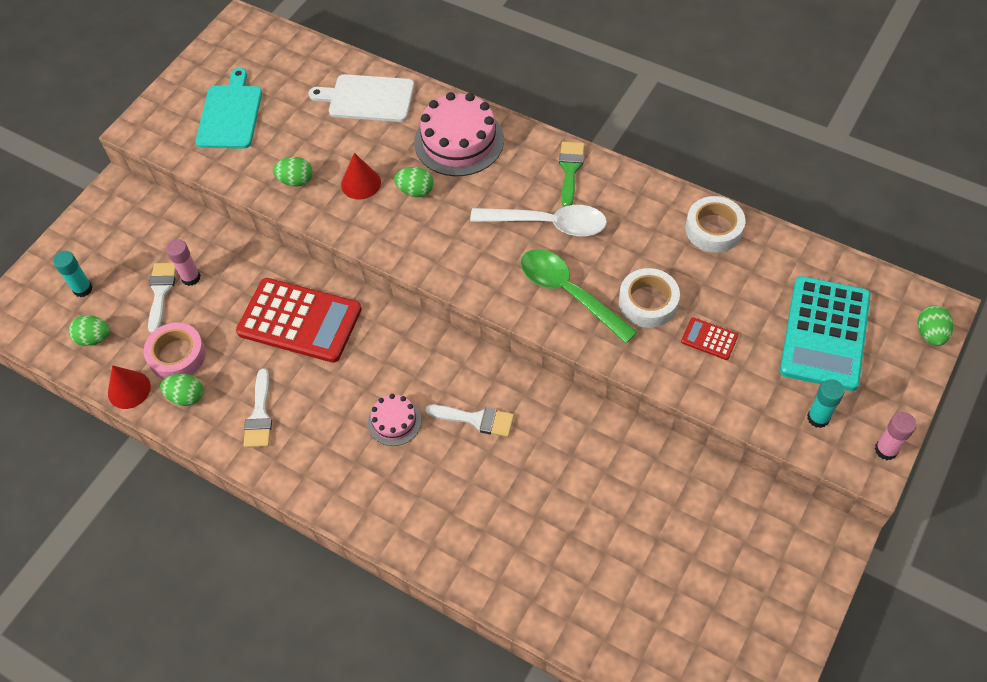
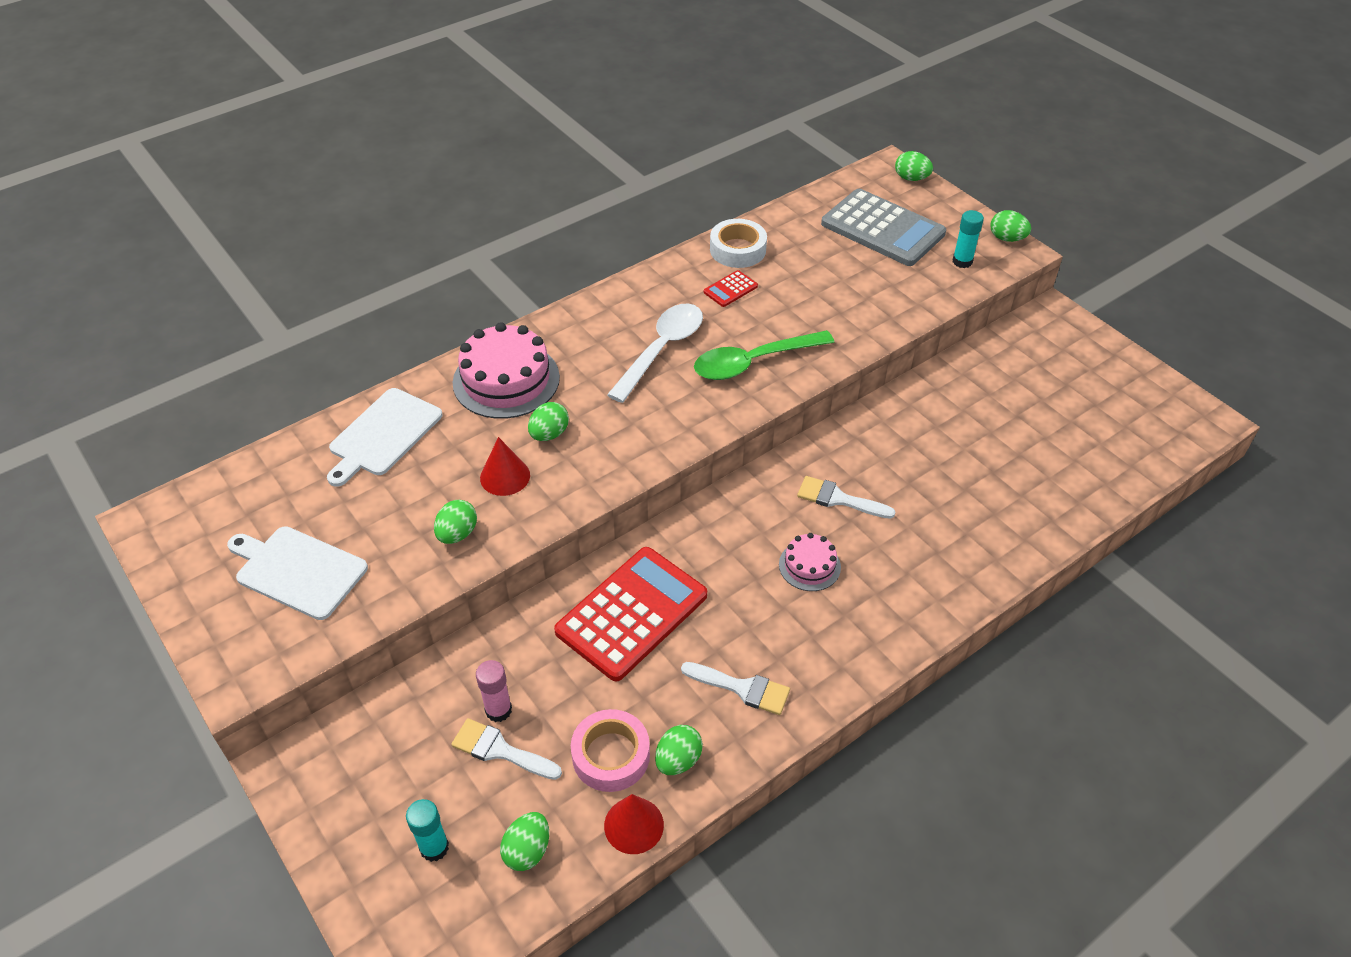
camera: 70 degrees left, 10 degrees down
turquoise cutting board [196,68,262,149] -> white cutting board [227,526,368,620]
white brush [425,405,514,437] -> white brush turned 105 degrees counterclockwise [797,476,896,519]
green brush [559,142,585,207] -> none
white tape [619,268,680,328] -> none
red calculator [681,317,738,360] -> red calculator moved to [704,270,758,307]
turquoise calculator [780,276,871,391] -> grey calculator [821,189,946,266]
pink glue stick [875,412,917,460] -> green egg [990,210,1031,242]

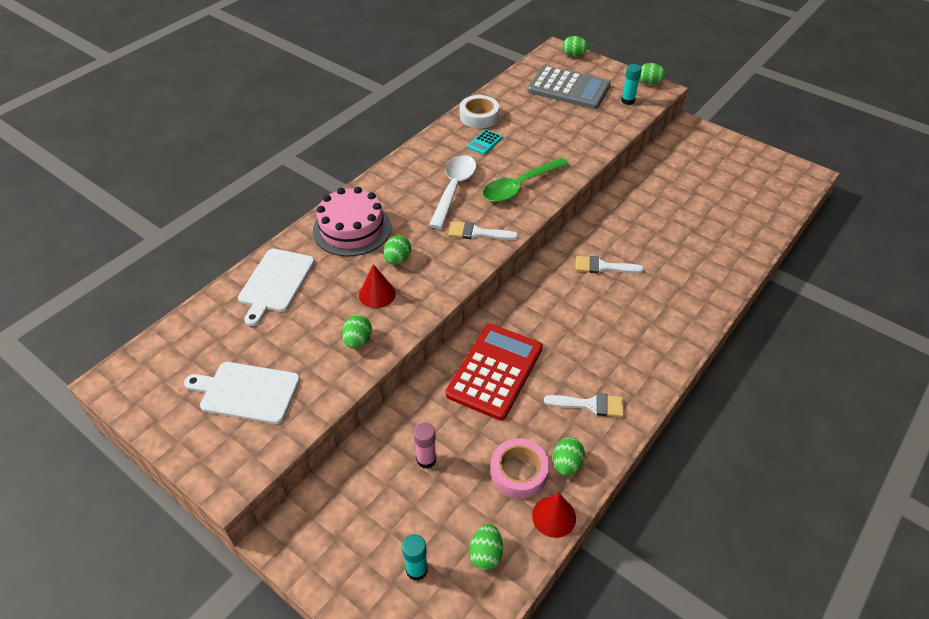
camera: 15 degrees left, 0 degrees up
white brush [451,718,562,780] -> white brush moved to [449,221,518,240]
red calculator [704,270,758,307] -> turquoise calculator [467,129,502,155]
pink cake [779,533,841,591] -> none

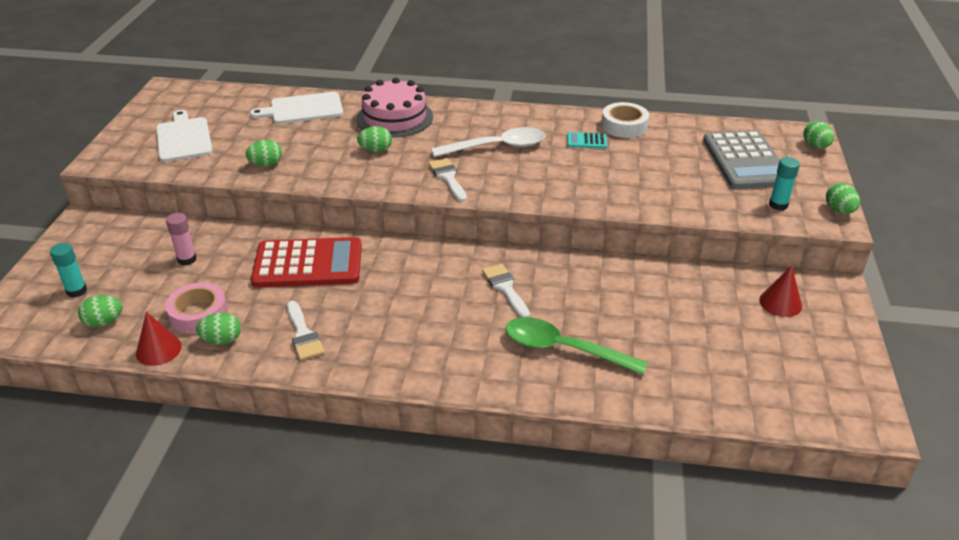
camera: 60 degrees right, 10 degrees down
red cone [359,264,396,308] -> red cone moved to [759,266,802,317]
green spoon [483,158,569,202] -> green spoon moved to [505,317,648,375]

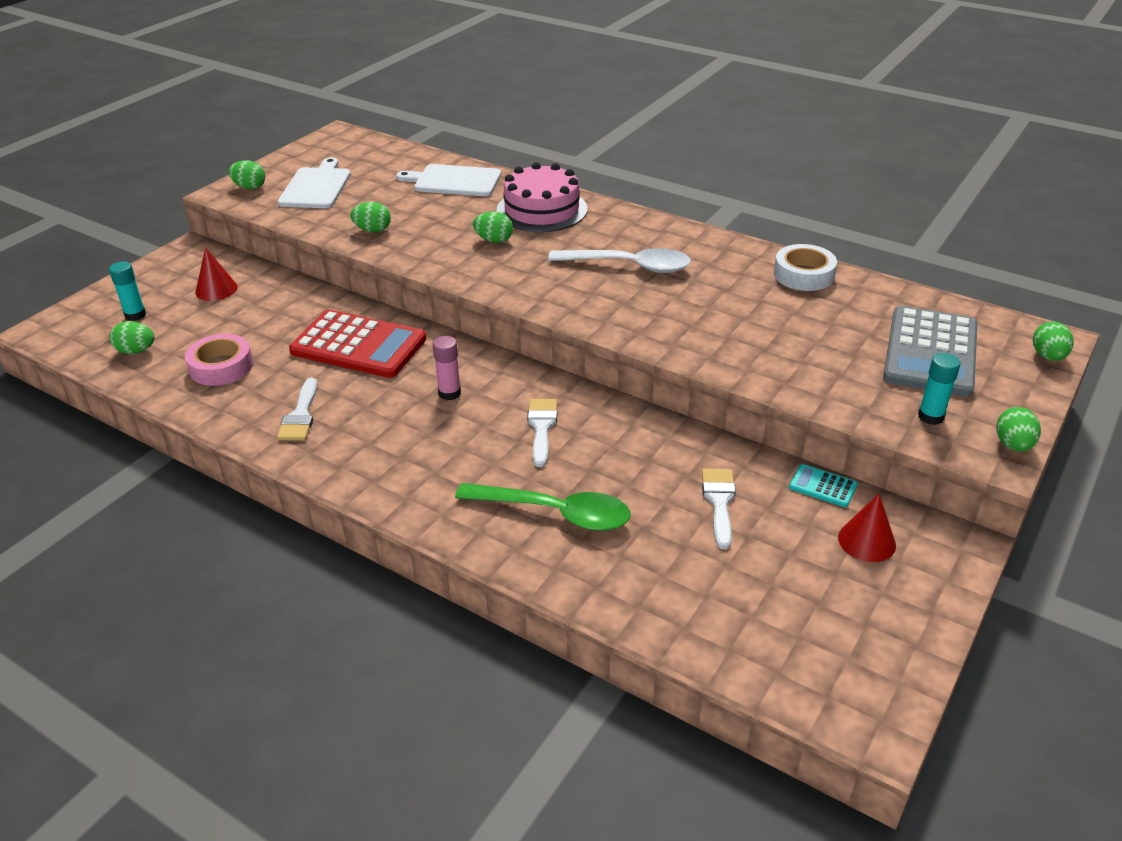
camera: 25 degrees right, 0 degrees up
red cone [136,312,182,366] -> red cone moved to [195,247,238,301]
pink glue stick [166,213,197,266] -> pink glue stick moved to [432,336,461,400]
green egg [196,312,241,344] -> green egg moved to [228,160,265,189]
white brush [429,158,467,202] -> white brush moved to [702,468,736,549]
green spoon [505,317,648,375] -> green spoon turned 150 degrees clockwise [455,483,631,531]
turquoise calculator [567,132,607,149] -> turquoise calculator moved to [789,464,858,507]

